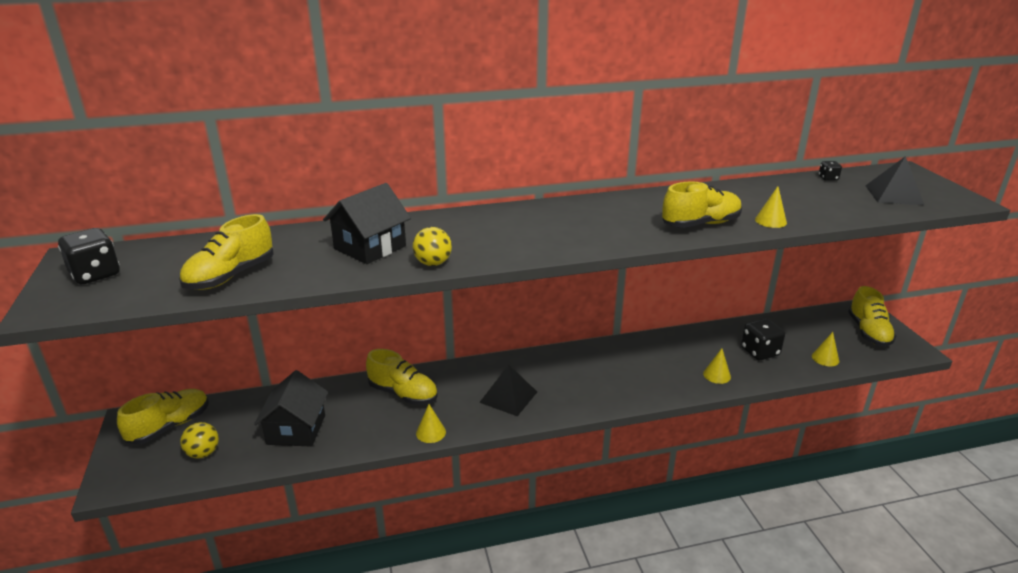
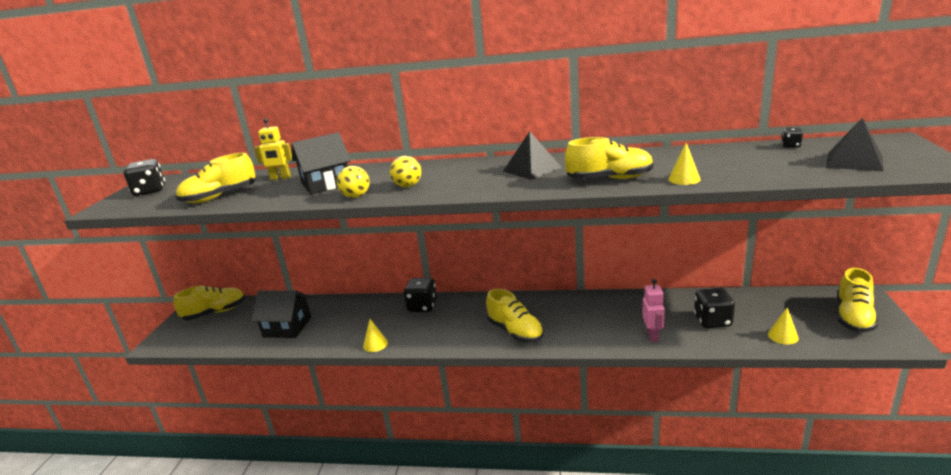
camera: 25 degrees right, 5 degrees down
yellow ball [180,422,219,458] -> yellow ball moved to [390,156,421,188]
black house [254,370,328,447] -> black house turned 75 degrees clockwise [252,290,311,338]
yellow shoe [366,349,438,405] -> yellow shoe moved to [486,289,544,342]
black pyramid [479,365,537,416] -> black pyramid moved to [503,131,562,180]
yellow cone [703,348,731,384] -> pink robot [642,279,665,342]
none -> yellow robot [254,118,292,180]
none -> black dice [404,278,437,312]

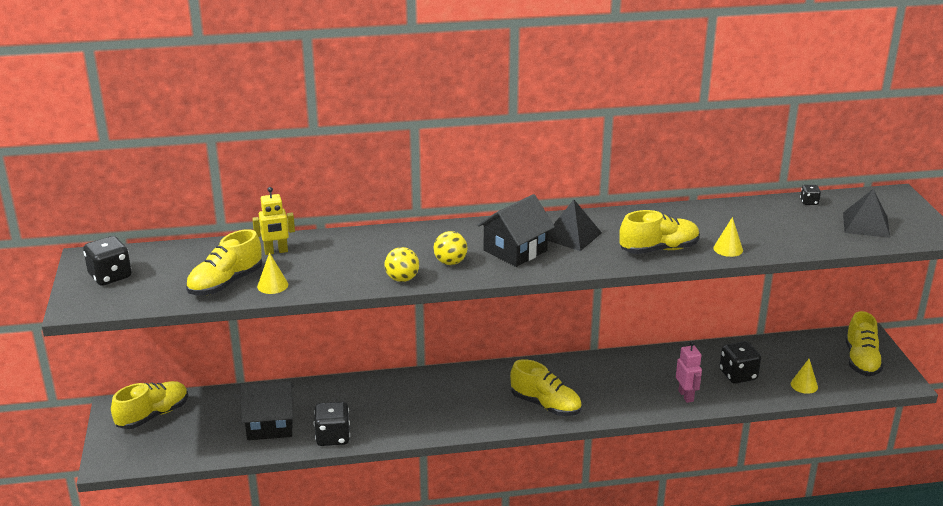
camera: 20 degrees left, 5 degrees up
black house [292,132,351,195] -> black house moved to [477,194,555,267]
yellow cone [363,319,388,352] -> yellow cone moved to [257,252,288,294]
black dice [404,278,437,312] -> black dice moved to [314,402,350,446]

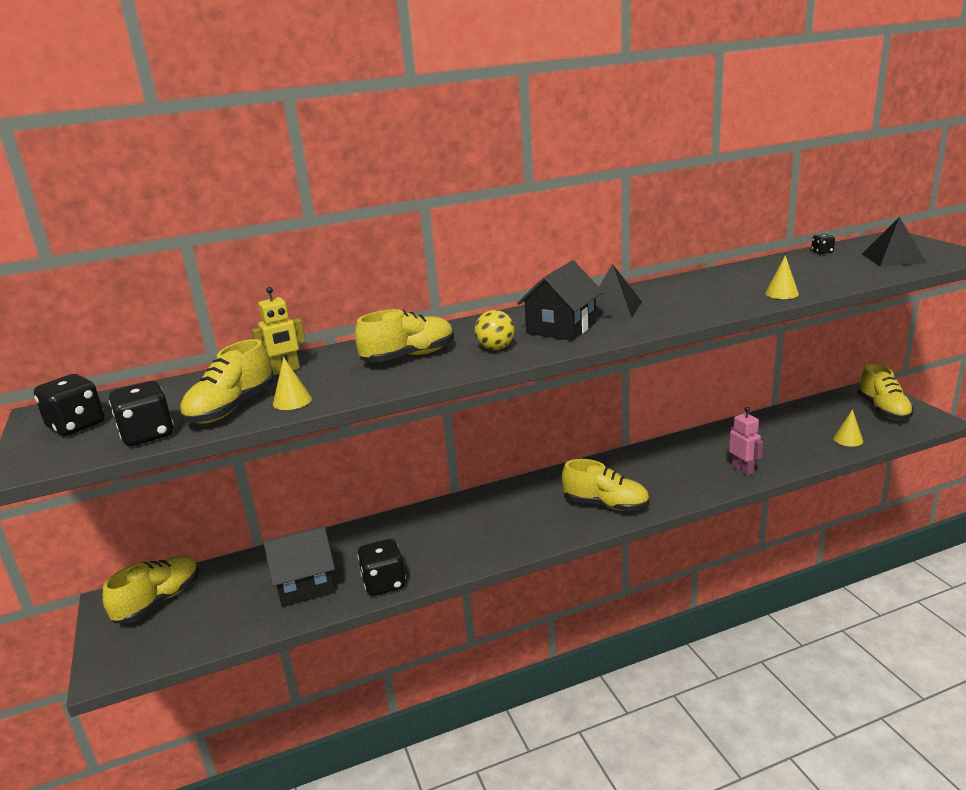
camera: 10 degrees left, 5 degrees down
yellow ball [384,247,419,282] -> none
yellow shoe [619,210,700,254] -> yellow shoe moved to [355,309,454,362]
black dice [720,341,761,384] -> black dice moved to [109,381,174,446]

